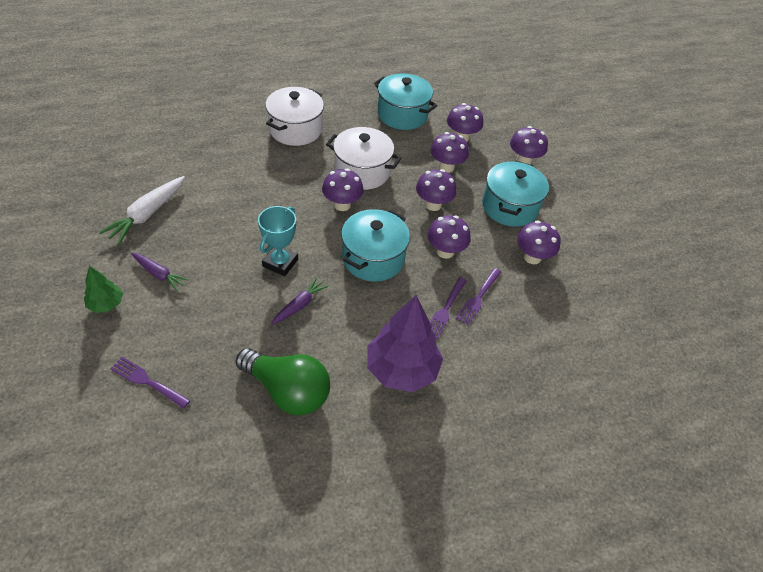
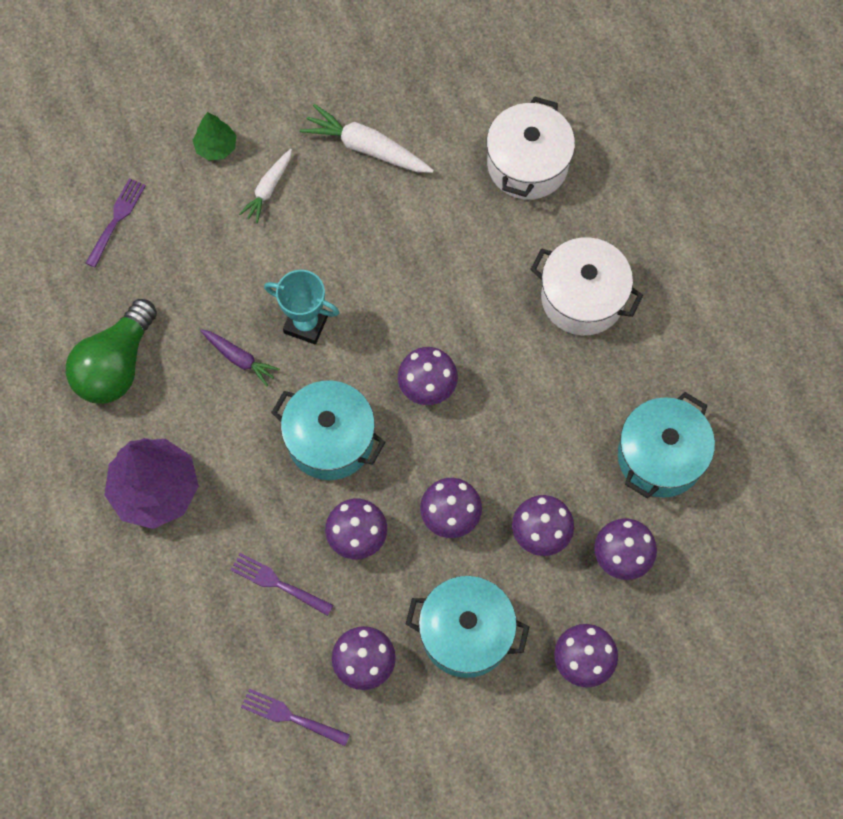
camera: 90 degrees right, 20 degrees up
purple carrot [131,253,189,291] -> white carrot [239,149,292,223]
white pot [326,127,402,190] -> white pot moved to [486,96,575,200]
purple fork [430,277,467,339] -> purple fork moved to [241,689,350,746]

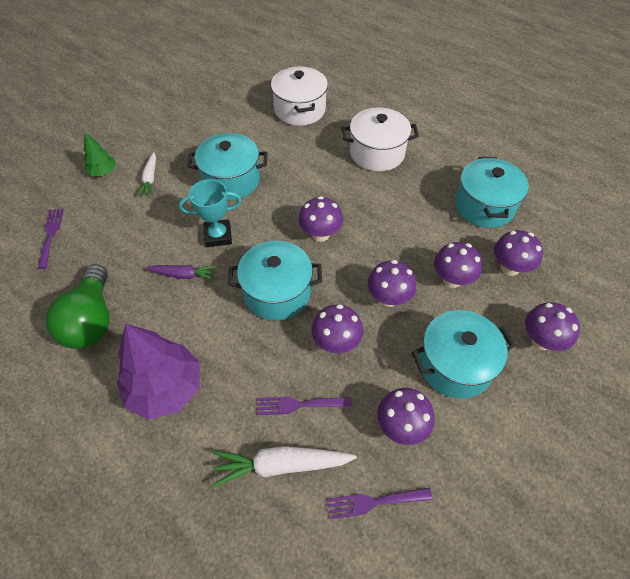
camera: 30 degrees left, 15 degrees down
white carrot [300,104,434,173] -> white carrot moved to [212,446,357,487]
none -> turquoise pot [187,133,267,200]

